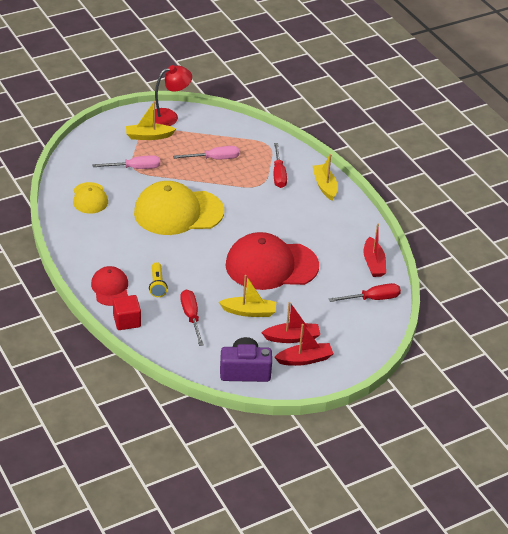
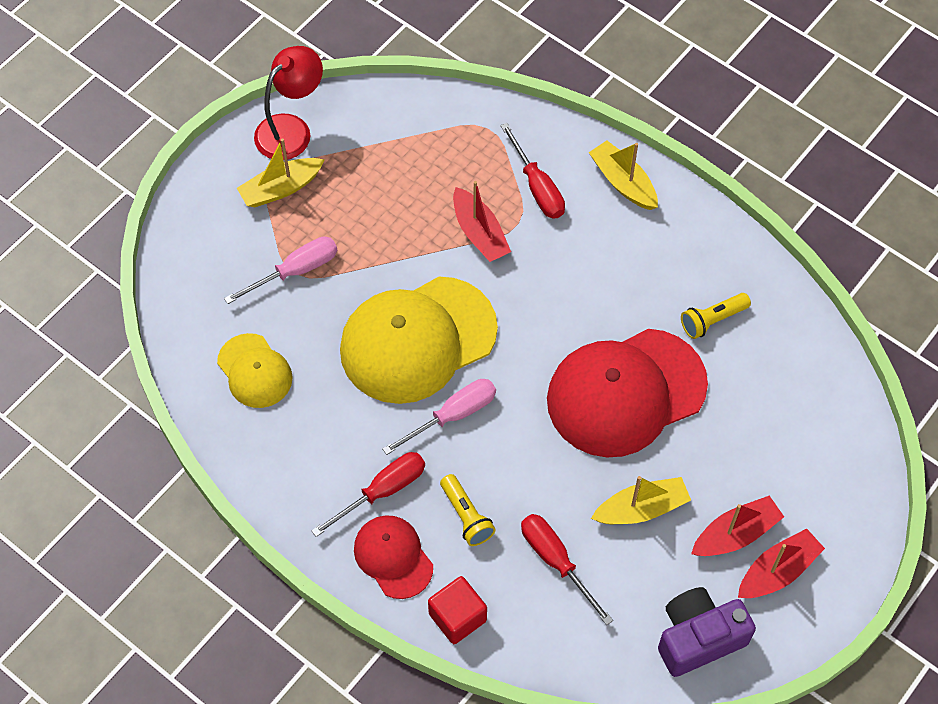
camera: 20 degrees left, 20 degrees up
pink screwdriver [173,146,239,159] -> pink screwdriver moved to [382,379,496,455]
red screwdriver [329,283,401,302] -> red screwdriver moved to [312,452,425,537]
red boat [363,223,386,277] -> red boat moved to [453,181,511,262]
none -> yellow flashlight [681,293,751,339]

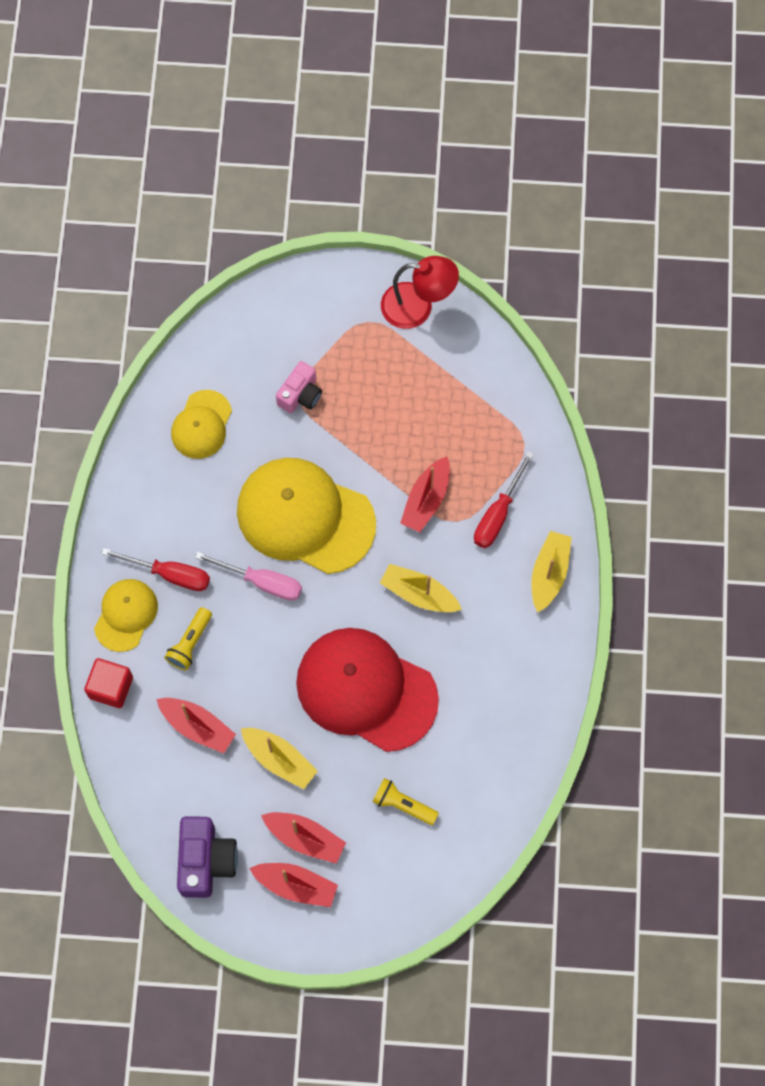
camera: 55 degrees right, 10 degrees up
pink screwdriver [224,237,337,304] -> pink camera [276,361,322,413]
yellow boat [237,138,325,207] -> yellow boat moved to [380,564,462,612]
red cap [354,515,433,599] -> yellow cap [94,579,158,652]
red screwdriver [521,514,613,625] -> red boat [156,698,236,753]
purple camera [658,587,756,677] -> purple camera turned 60 degrees clockwise [177,816,238,898]
yellow flashlight [681,293,751,339] -> yellow flashlight moved to [372,778,439,825]

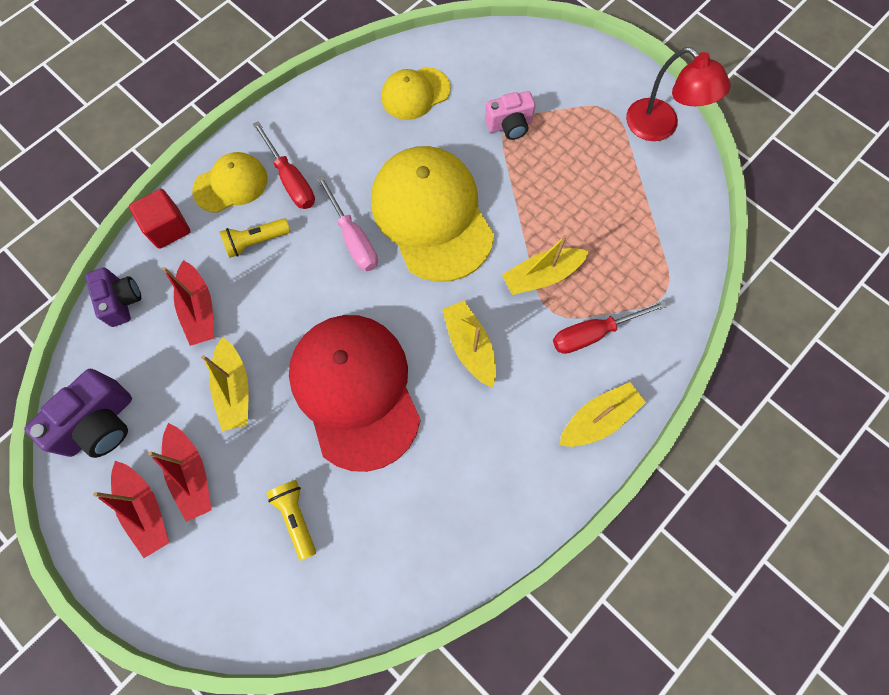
camera: 40 degrees right, 0 degrees up
red boat [400,456,450,532] -> yellow boat [502,235,589,295]
none -> purple camera [85,268,141,327]

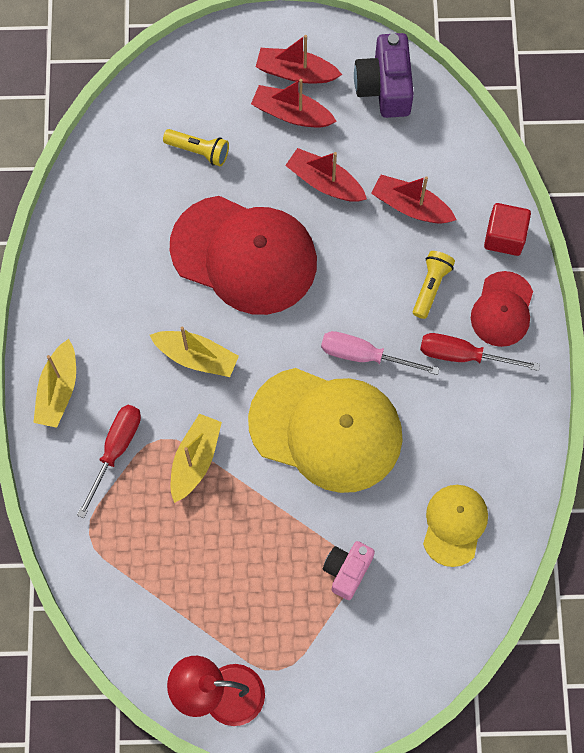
camera: 135 degrees right, 0 degrees up
purple camera [85,268,141,327] -> none
yellow cap [192,152,268,213] -> red cap [471,271,533,347]
yellow boat [201,337,248,431] -> red boat [285,148,367,202]

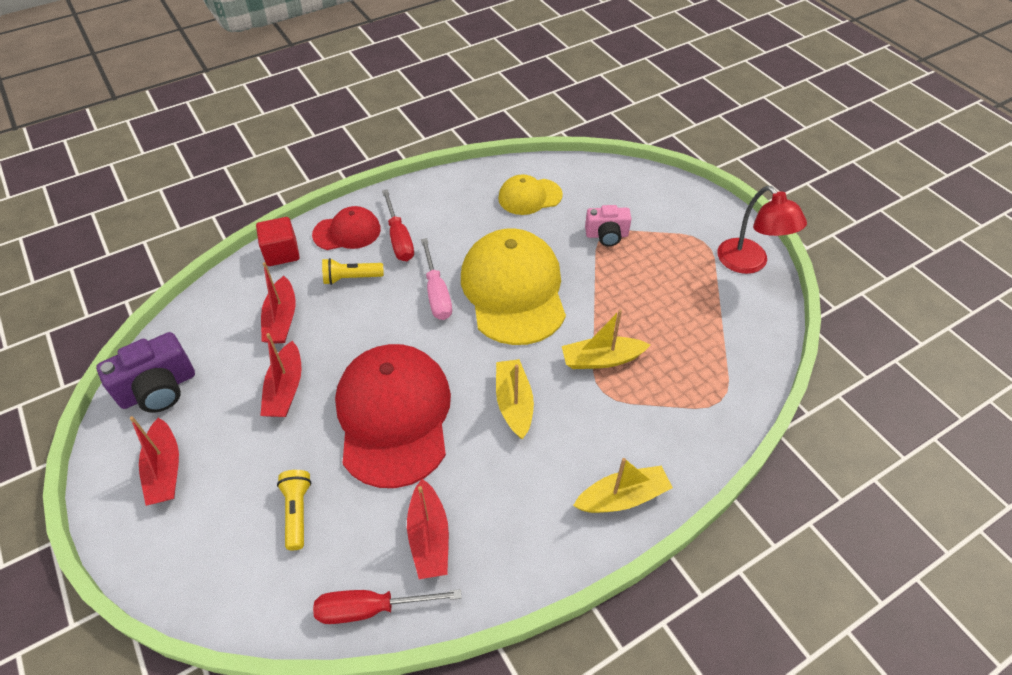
camera: 120 degrees left, 20 degrees down
red screwdriver [77,405,141,518] -> red screwdriver moved to [313,589,461,624]
red boat [251,79,337,128] -> red boat moved to [407,479,449,579]

